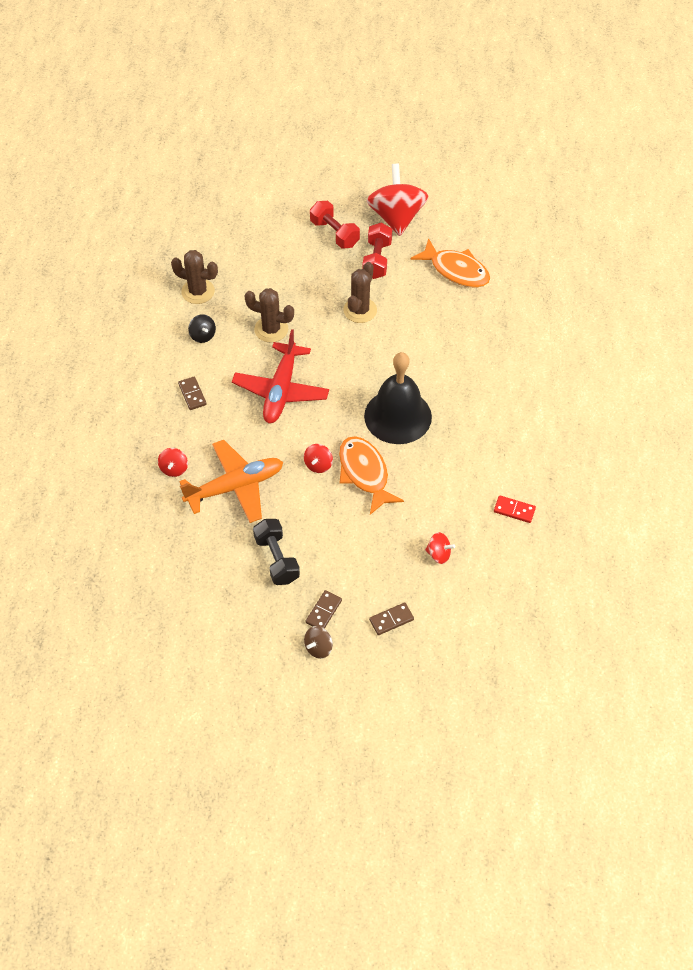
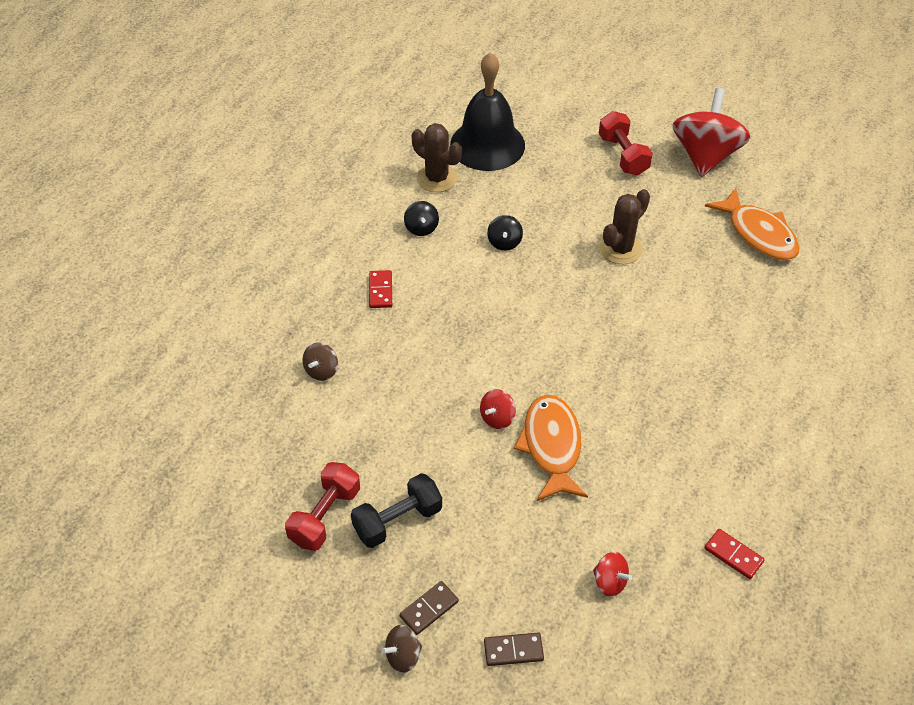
camera: 20 degrees right, 5 degrees down
red spinning top [158,448,188,477] -> brown spinning top [302,342,338,381]
brown domino [178,377,207,410] -> red domino [369,270,392,308]
orange plane [179,440,283,523] -> none
red plane [232,329,329,423] -> none
brown cactus [244,288,294,343] -> black spinning top [487,215,523,251]
black dumbbell [253,519,300,585] -> black dumbbell turned 60 degrees clockwise [351,473,442,548]
red dumbbell [362,223,392,279] -> red dumbbell moved to [285,462,360,551]
black bell [364,352,432,444] -> black bell moved to [450,52,525,171]

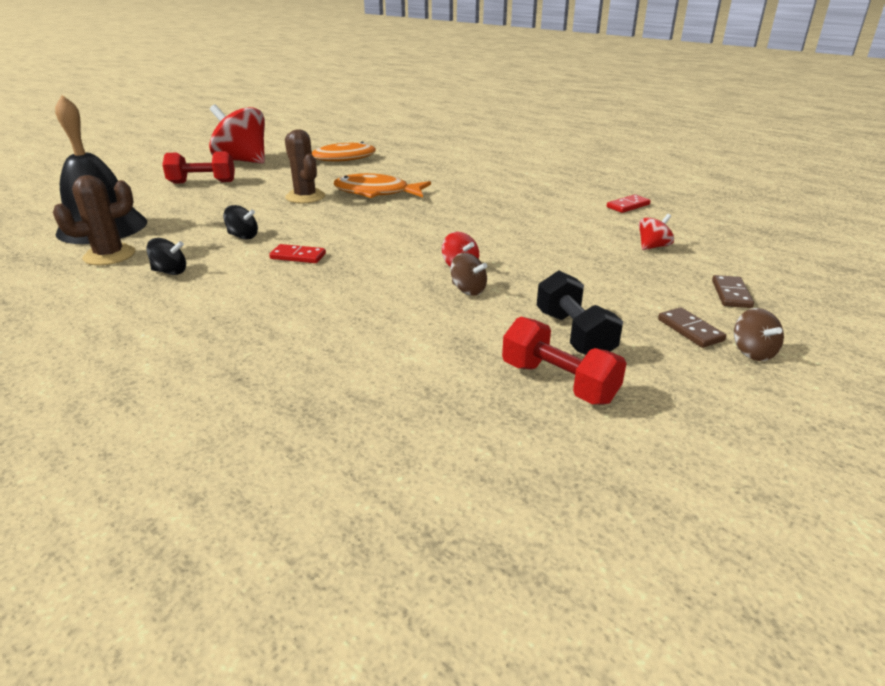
camera: 75 degrees left, 20 degrees down
brown spinning top [302,342,338,381] -> brown spinning top moved to [450,253,487,296]
red domino [369,270,392,308] -> red domino moved to [269,244,326,263]
orange fish [514,395,588,501] -> orange fish moved to [333,173,431,198]

